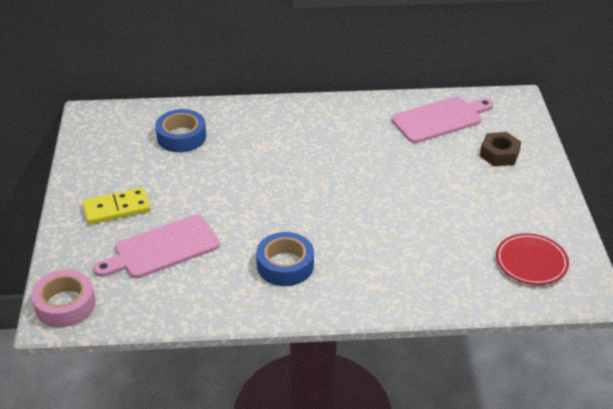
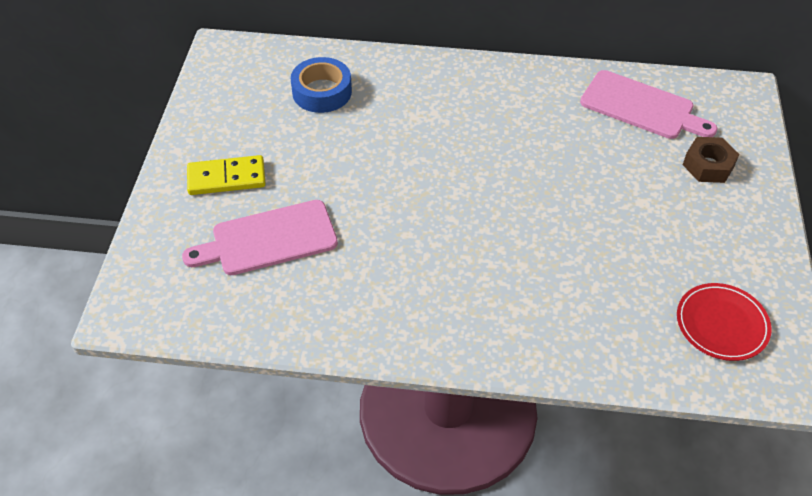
camera: 10 degrees right, 10 degrees up
pink tape [31,270,95,327] -> none
blue tape [256,232,314,286] -> none
pink cutting board [391,97,493,143] -> pink cutting board turned 45 degrees clockwise [580,70,717,139]

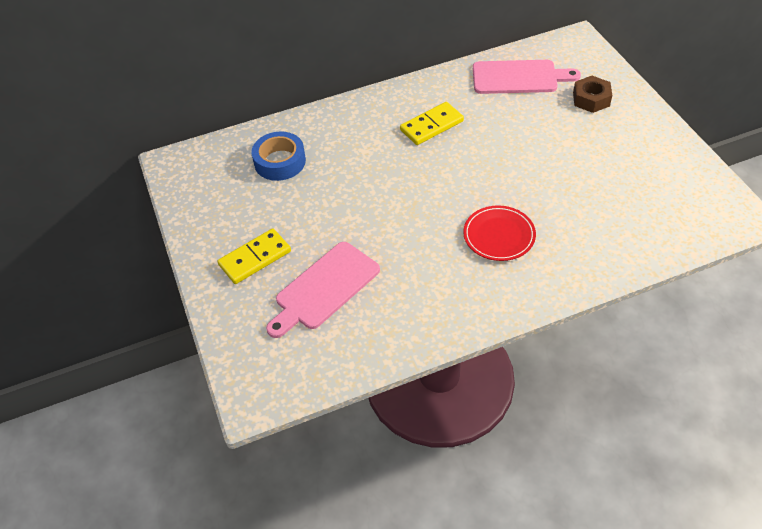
camera: 25 degrees left, 0 degrees up
red plate [677,283,772,361] -> red plate moved to [463,205,536,261]
none -> yellow domino [400,102,464,145]

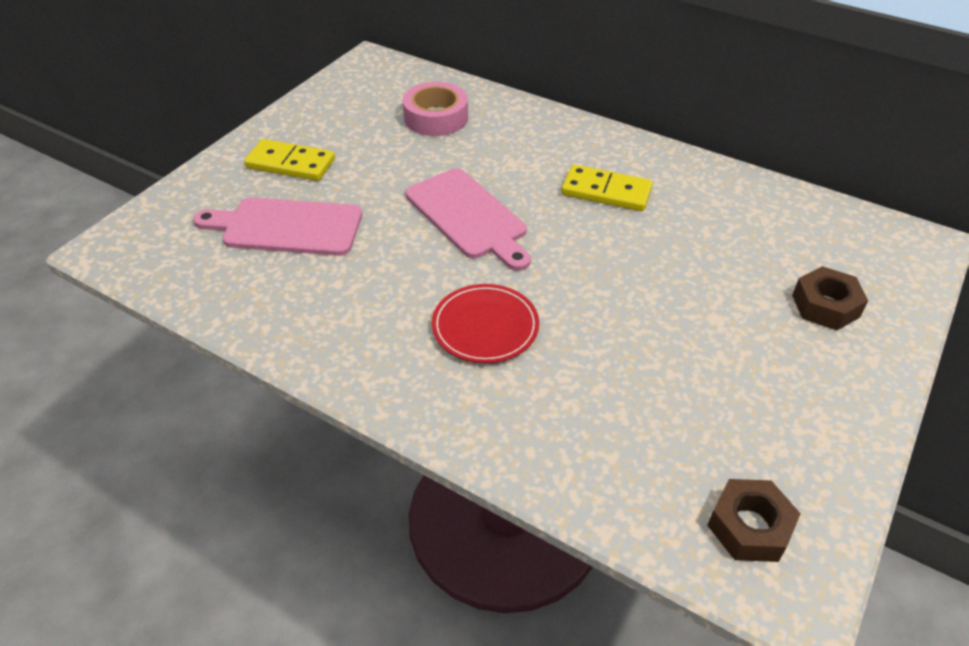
camera: 50 degrees right, 5 degrees down
blue tape [252,132,306,181] -> pink tape [403,82,468,136]
pink cutting board [473,60,581,94] -> pink cutting board moved to [406,168,531,271]
none -> brown nut [707,479,801,562]

